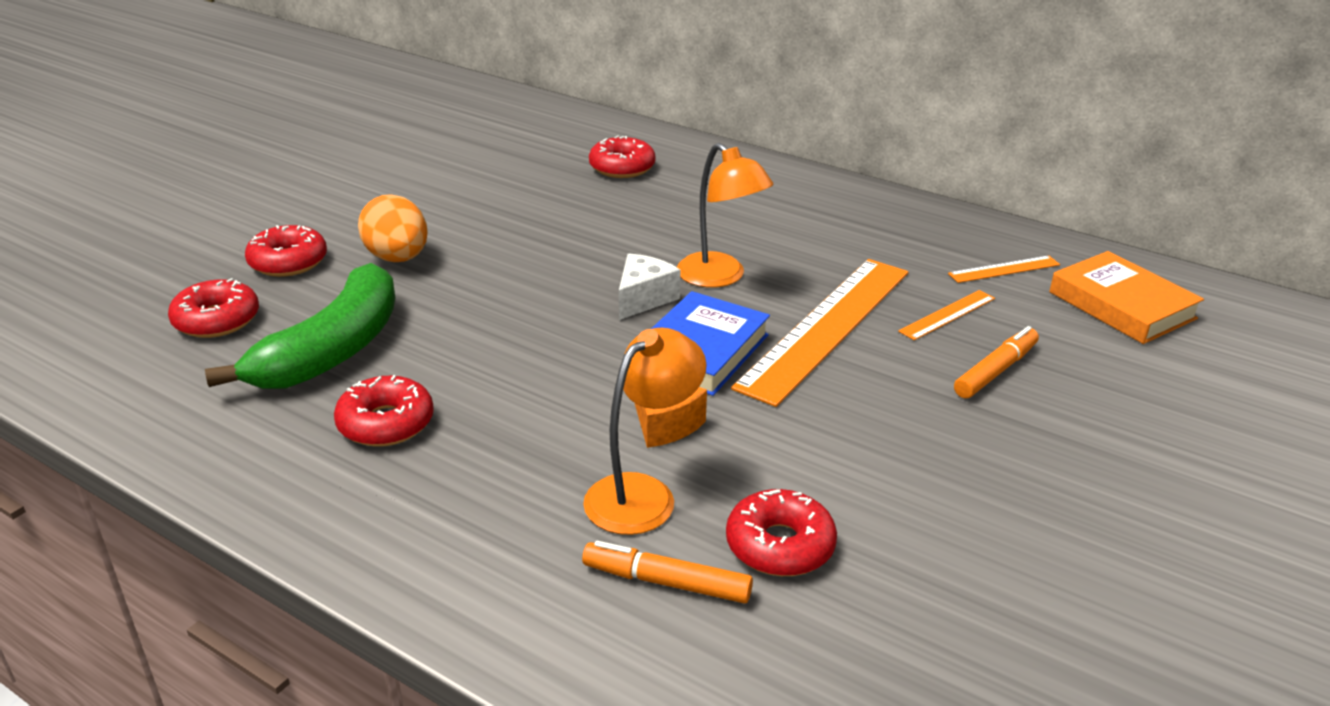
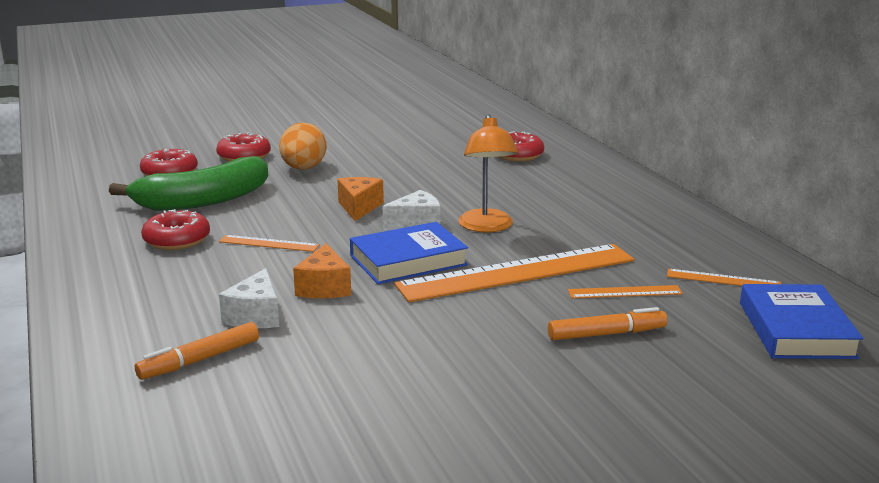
camera: 35 degrees right, 10 degrees down
orange marker [582,541,753,604] -> orange marker turned 90 degrees counterclockwise [135,322,259,380]
orange lamp [583,328,707,535] -> white cheese [219,268,279,328]
red donut [726,489,837,576] -> none
orange book [1049,251,1204,344] -> blue book [740,284,864,359]
none -> orange ruler [219,235,320,252]
none -> orange cheese [337,177,384,221]

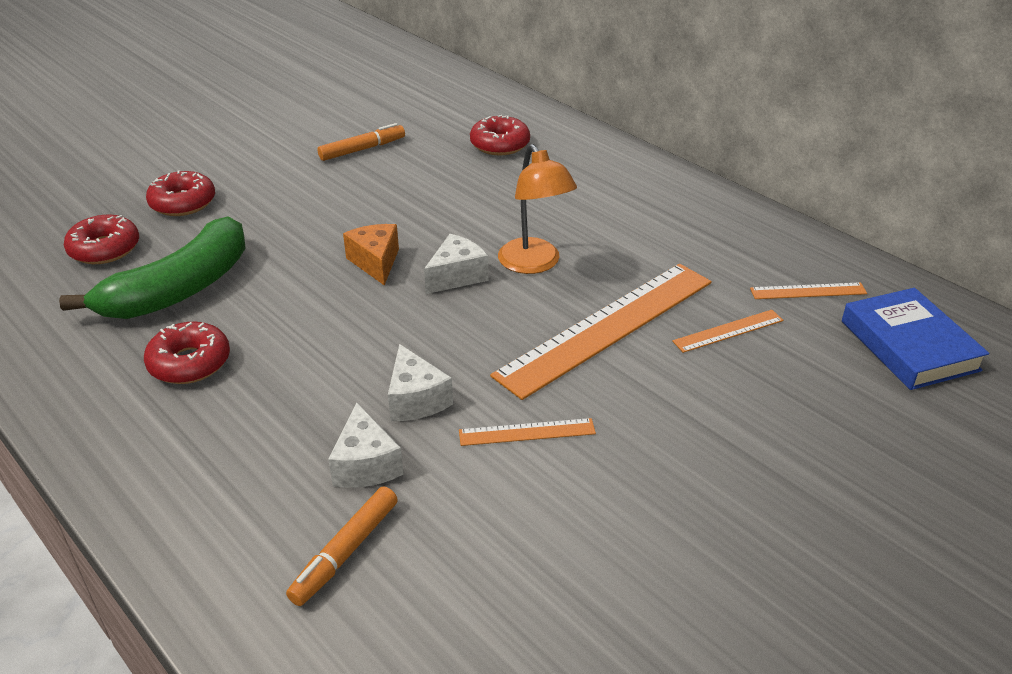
camera: 20 degrees left, 15 degrees up
orange ruler [219,235,320,252] -> orange ruler moved to [459,418,596,446]
orange egg [279,123,326,170] -> none
orange cheese [293,243,351,298] -> white cheese [388,344,453,421]
blue book [350,222,468,284] -> none
orange marker [548,307,667,340] -> orange marker moved to [318,123,405,161]

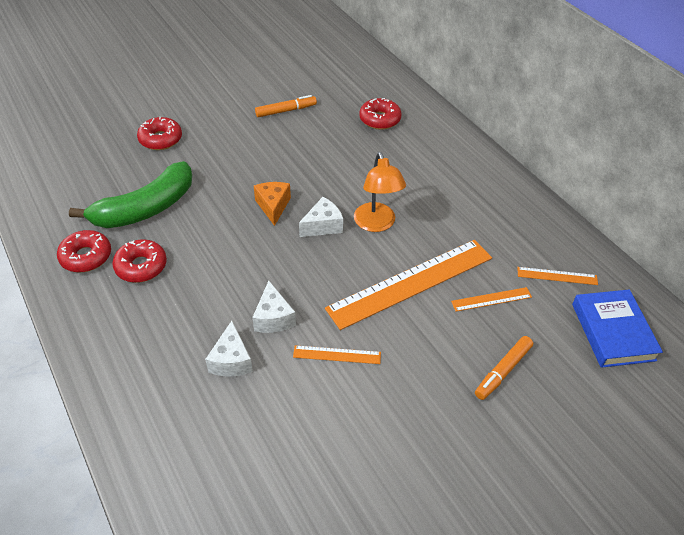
camera: 10 degrees right, 10 degrees up
red donut [64,215,139,264] -> red donut moved to [57,230,111,273]
orange marker [286,486,398,606] -> orange marker moved to [475,336,533,400]

